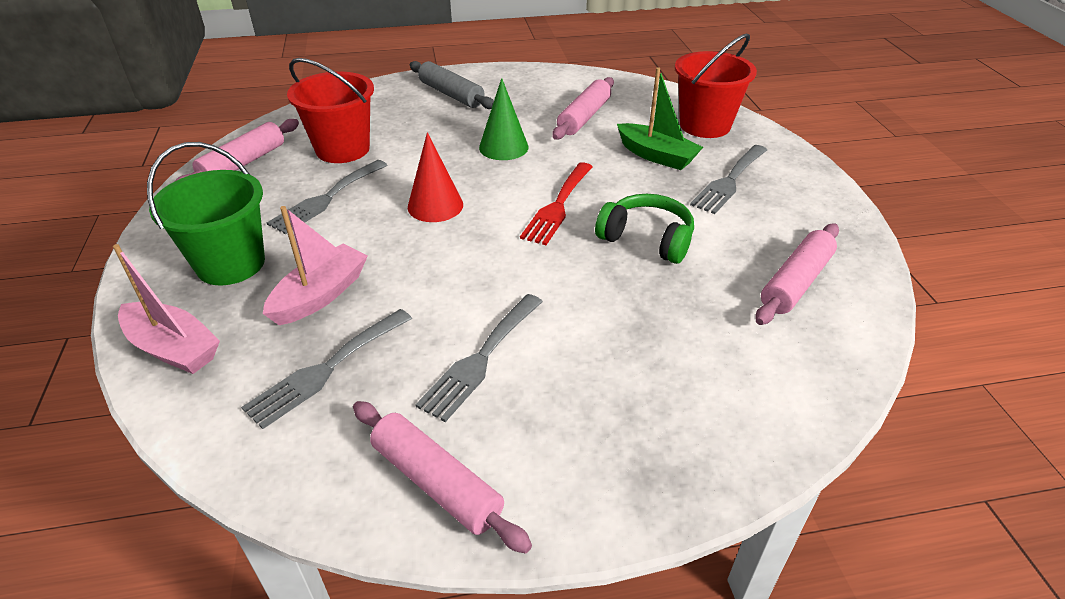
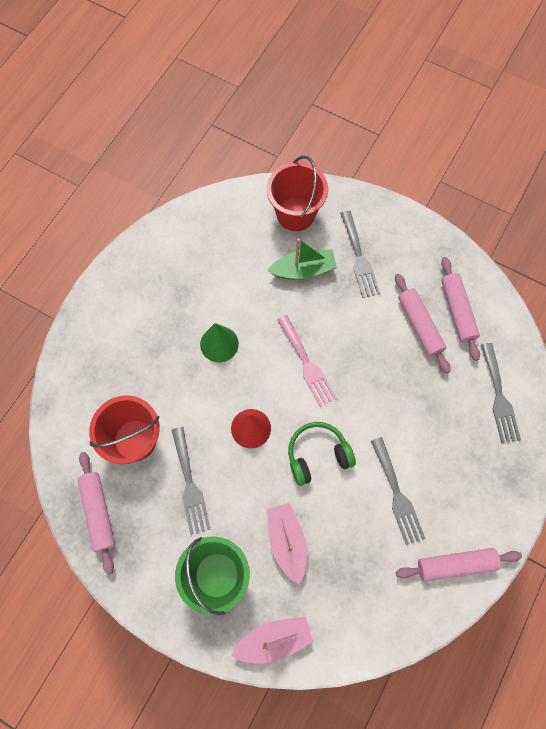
camera: 50 degrees left, 30 degrees up
grey fork [241,309,412,429] -> grey fork moved to [481,343,521,443]
grey rolling pin [410,61,494,109] -> none
red fork [520,162,593,245] -> pink fork [277,315,337,407]
pink rolling pin [552,77,614,139] -> pink rolling pin moved to [395,274,450,373]
green headphones [595,194,694,264] -> green headphones moved to [288,422,356,486]

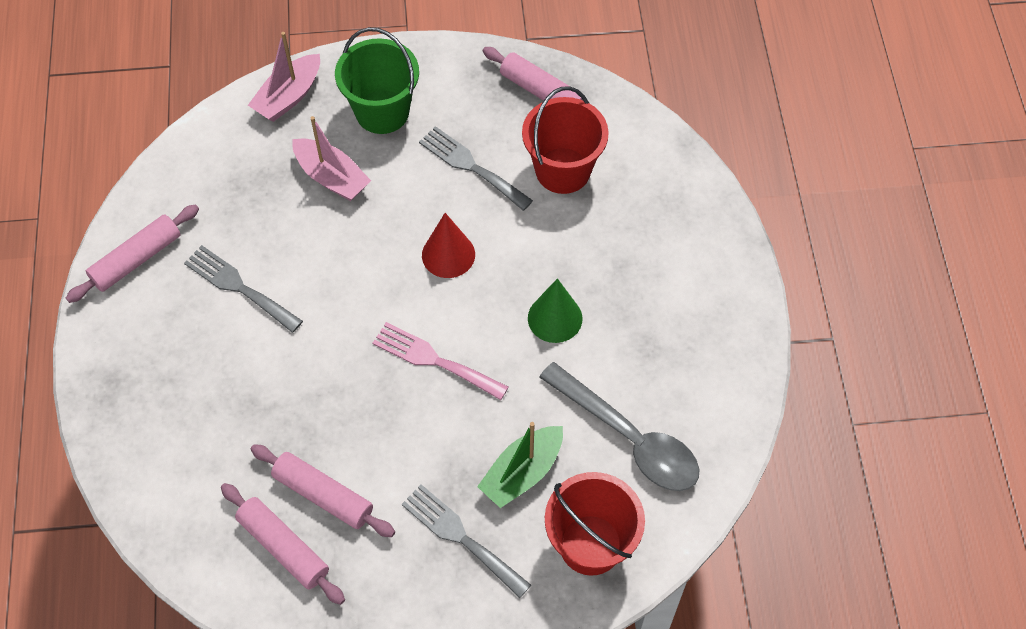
camera: 145 degrees right, 10 degrees down
green headphones [288,422,356,486] -> none
grey fork [481,343,521,443] -> none
none -> grey spoon [539,362,699,491]

